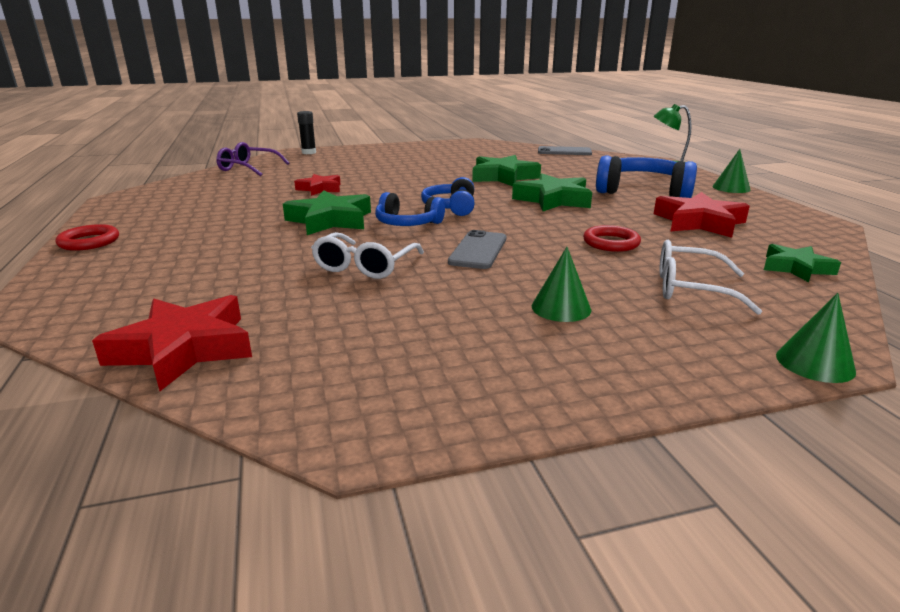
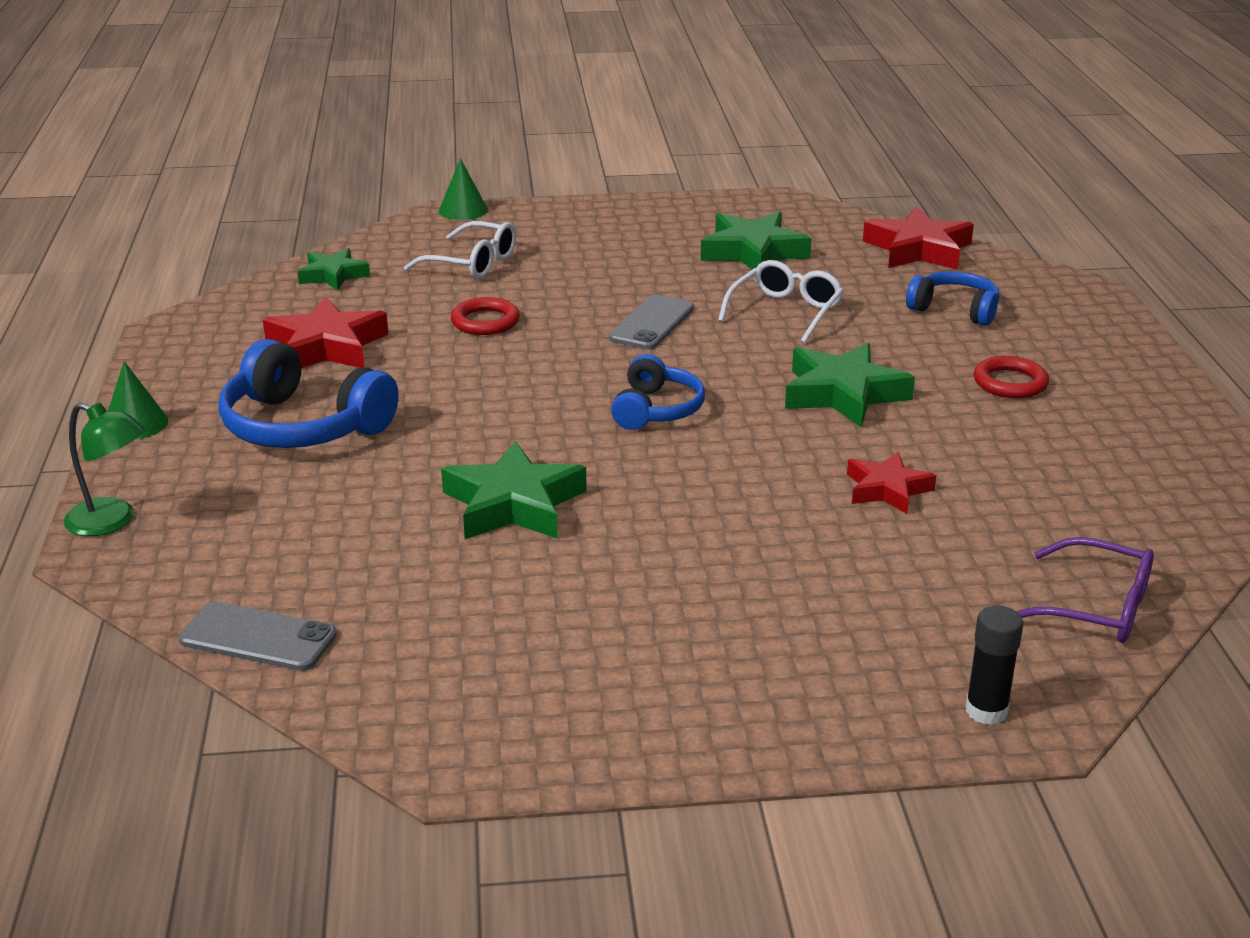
camera: 170 degrees left, 5 degrees up
red ring [55,224,119,251] -> red ring moved to [974,356,1049,398]
blue headphones [375,192,445,226] -> blue headphones moved to [906,271,999,326]
green star [512,173,592,211] -> green star moved to [701,212,812,270]
green cone [532,247,591,322] -> none

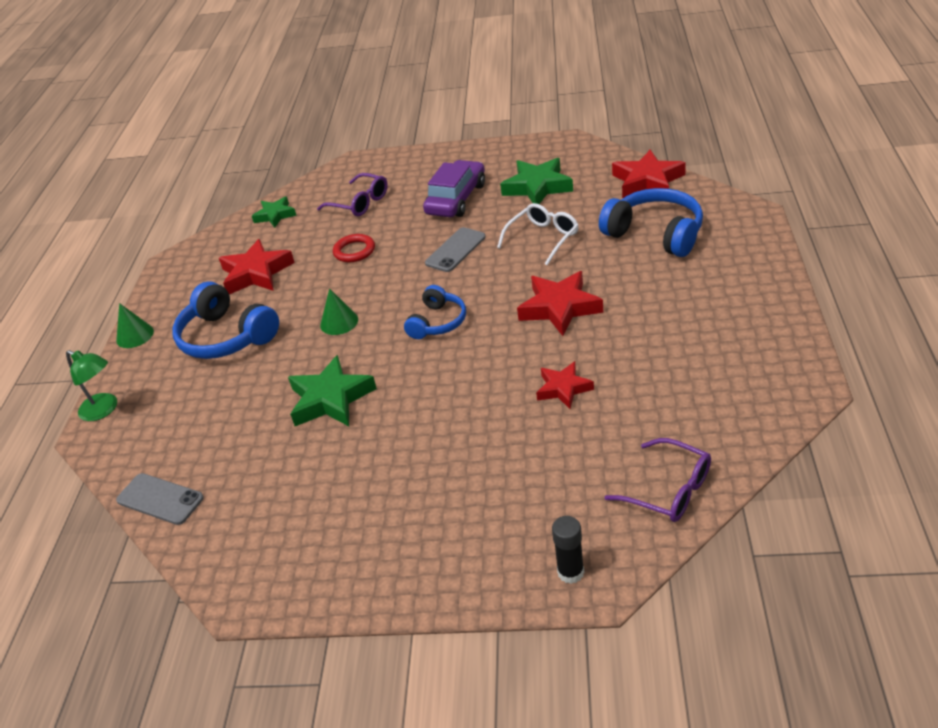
camera: 15 degrees right, 10 degrees up
white glasses [404,221,516,279] -> purple glasses [317,173,388,216]
green cone [439,158,488,220] -> green cone moved to [320,288,358,335]
green star [785,343,915,428] -> red star [517,271,603,336]
blue headphones [906,271,999,326] -> blue headphones [599,188,703,257], size x1.63
red ring [974,356,1049,398] -> none
none -> purple car [423,160,485,217]

